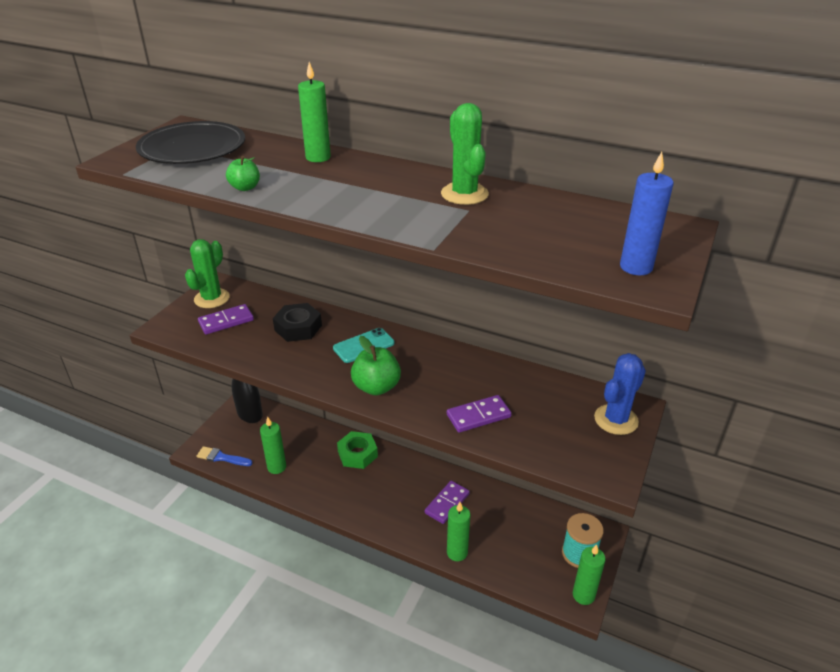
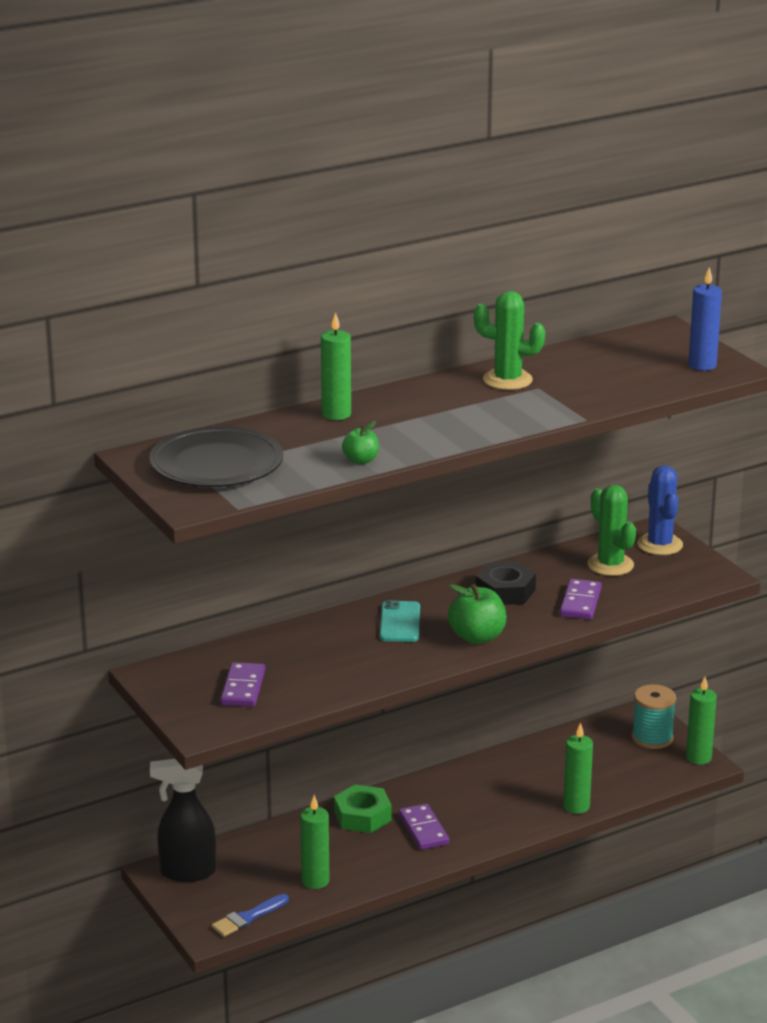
camera: 55 degrees left, 10 degrees down
green cactus [185,239,230,308] -> green cactus moved to [587,485,636,576]
black nut [273,303,322,342] -> black nut moved to [476,561,536,605]
purple domino [424,481,470,524] -> purple domino moved to [399,804,449,850]

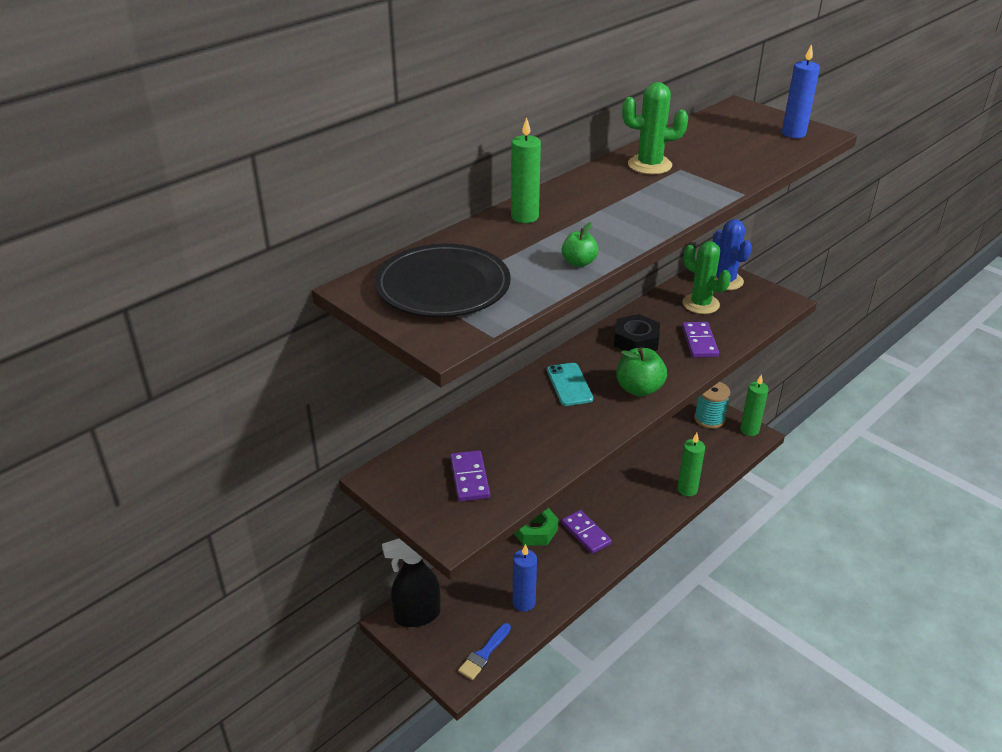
camera: 15 degrees left, 10 degrees up
green candle [300,795,330,889] -> blue candle [513,544,537,612]

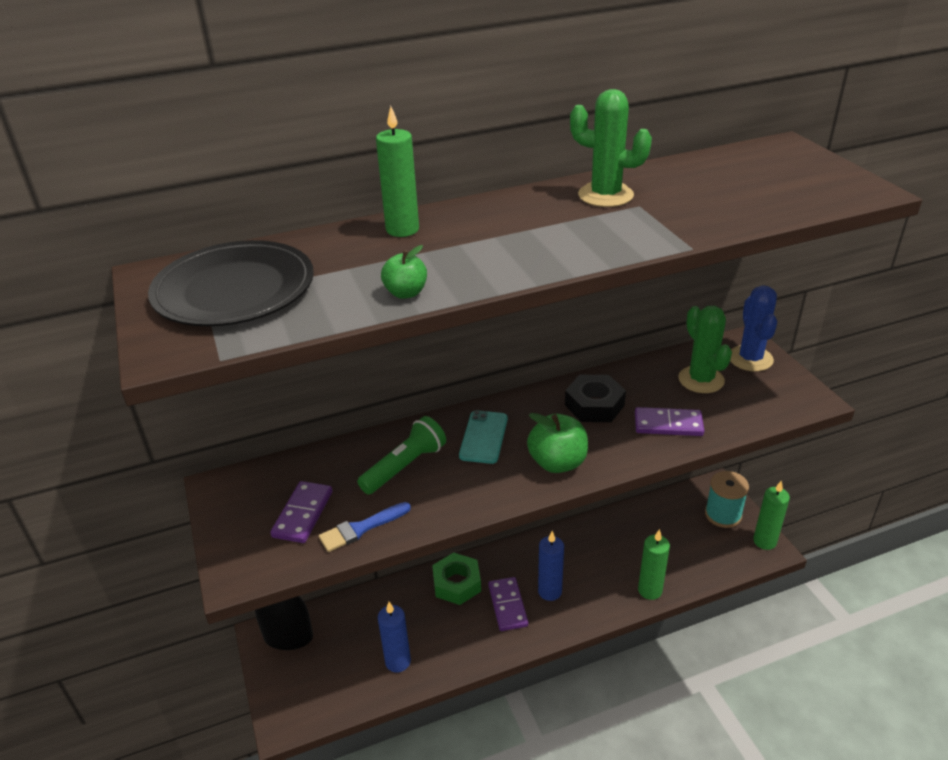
camera: 25 degrees right, 0 degrees up
blue brush [458,623,511,680] -> blue brush moved to [319,502,411,552]
purple domino [682,322,719,358] -> purple domino turned 75 degrees clockwise [635,407,704,436]
blue candle [782,44,820,138] -> blue candle moved to [538,531,564,601]
none -> green flashlight [357,416,446,495]

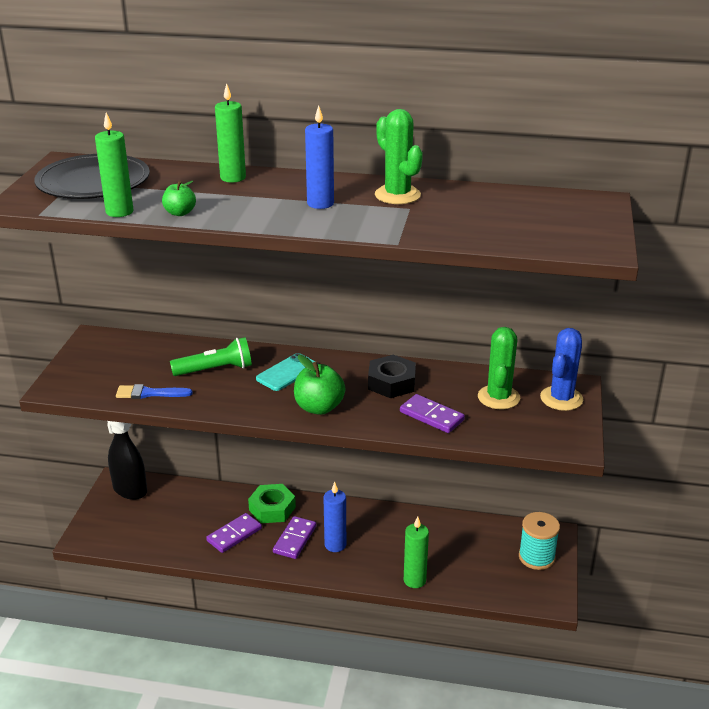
camera: 30 degrees right, 5 degrees down
purple domino [270,481,333,543] -> purple domino moved to [206,513,262,553]
blue candle [378,602,411,673] -> blue candle moved to [305,105,334,209]
green candle [753,481,790,550] -> green candle moved to [95,113,134,217]

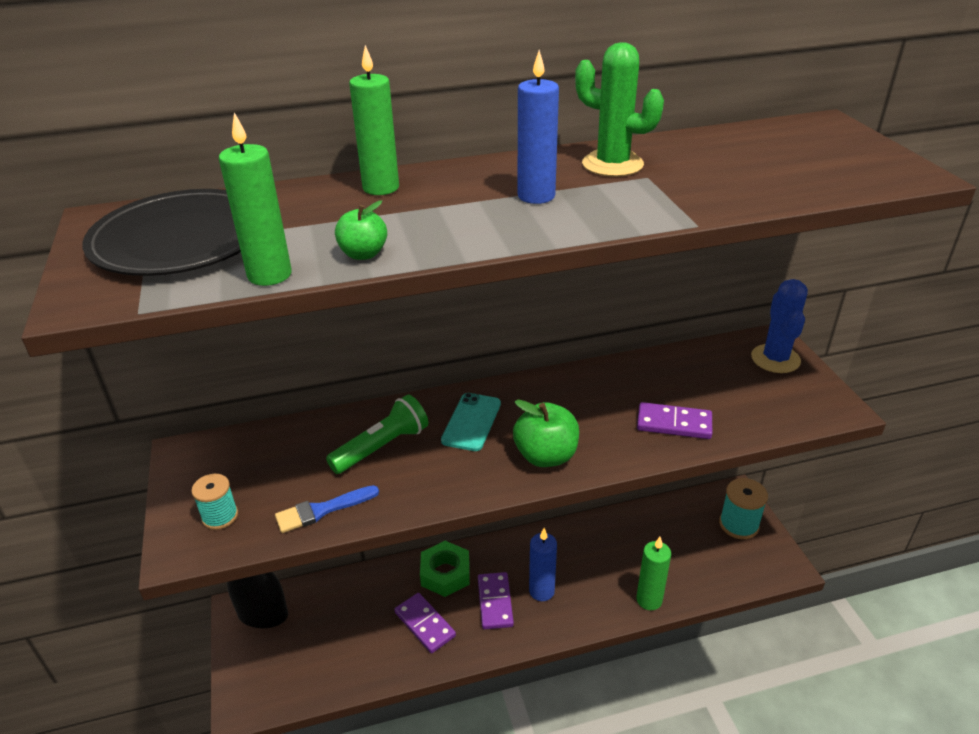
camera: 25 degrees left, 5 degrees up
purple domino [206,513,262,553] -> purple domino turned 60 degrees counterclockwise [394,593,456,653]
black nut [368,355,416,398] -> none
green cactus [478,327,520,409] -> none
none -> turquoise spool [191,474,238,530]

